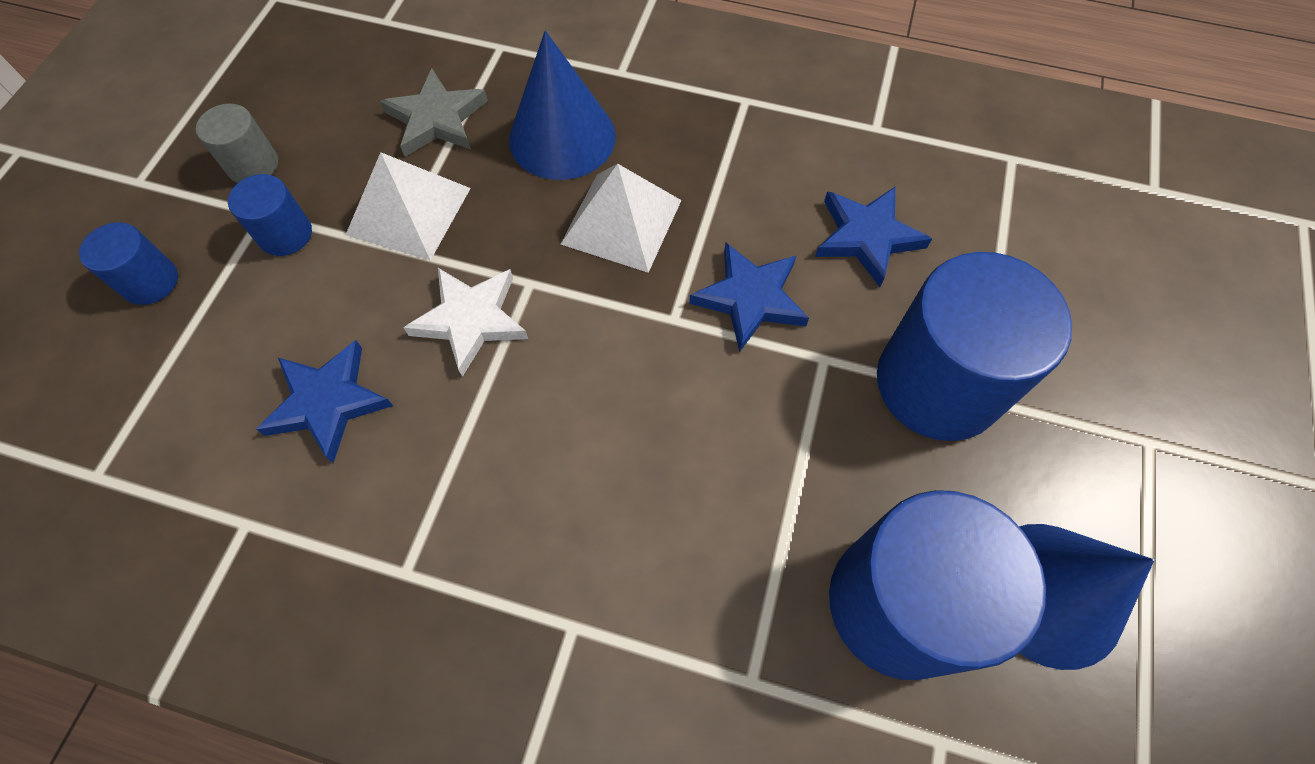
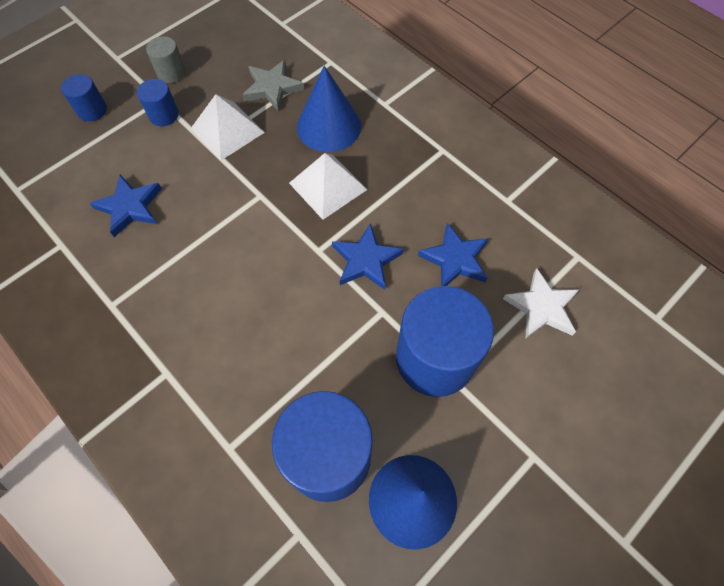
camera: 30 degrees right, 0 degrees up
white star [403,268,528,377] -> white star moved to [503,268,580,338]

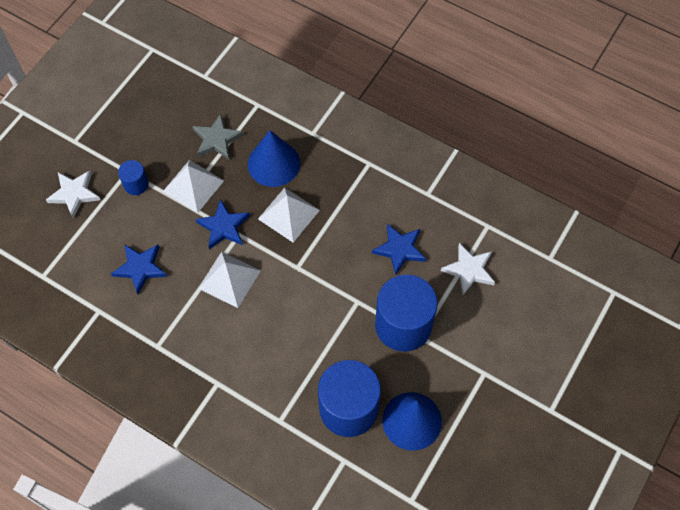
camera: 15 degrees left, 0 degrees up
blue cylinder [61,74,107,121] -> white star [46,170,101,218]
grey cylinder [146,36,186,83] -> none
blue star [332,223,404,290] -> blue star moved to [196,199,250,250]
none -> white pyramid [198,252,261,308]

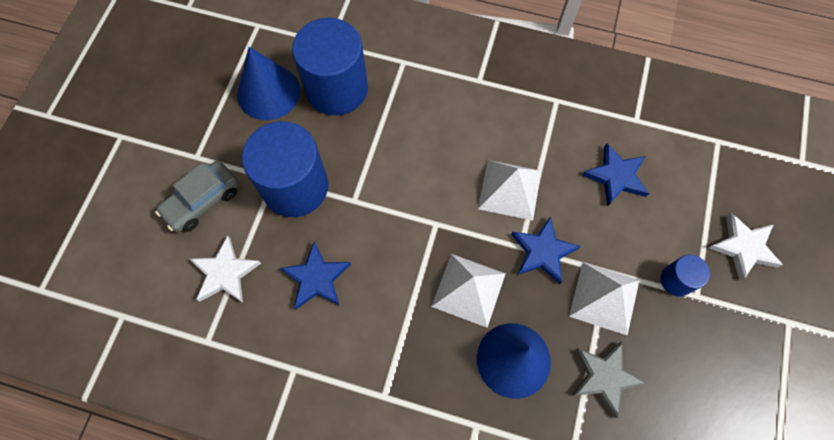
camera: 165 degrees right, 5 degrees up
none -> grey car [155,161,238,232]

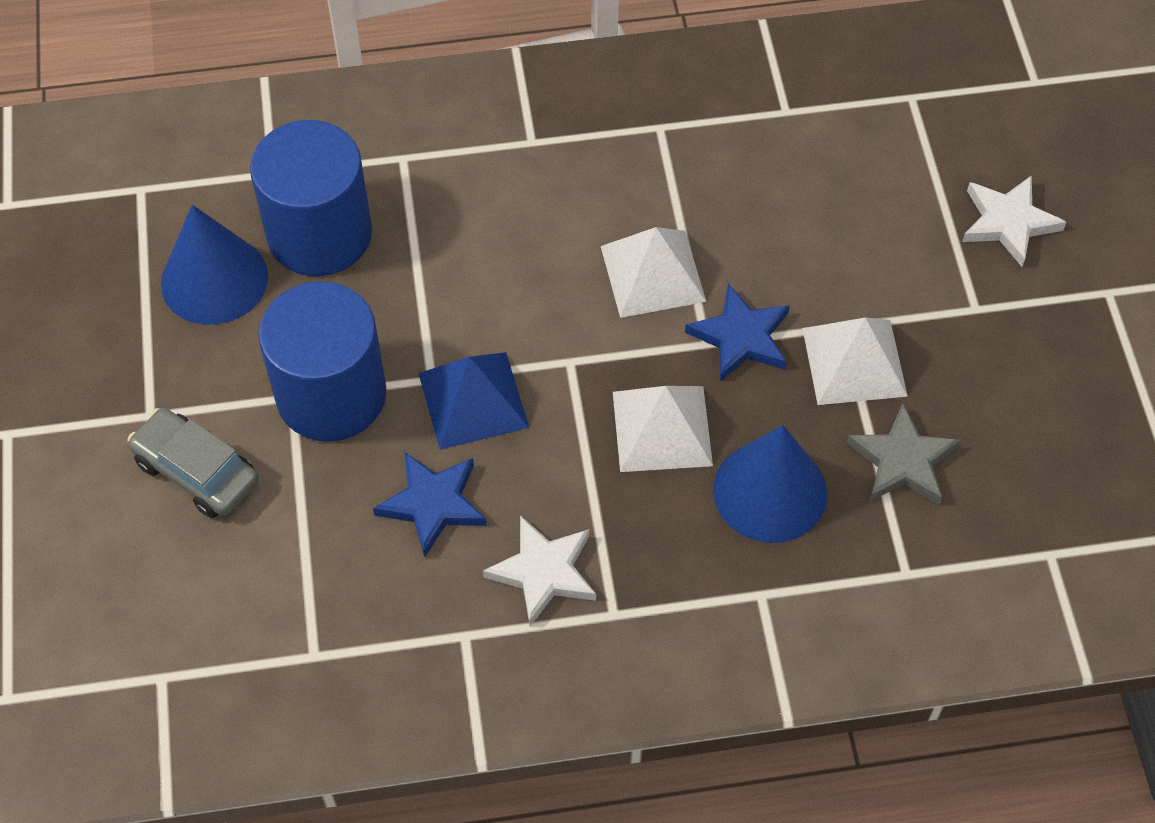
camera: 25 degrees left, 10 degrees down
grey car [155,161,238,232] -> grey car turned 105 degrees clockwise [127,408,259,518]
white star [190,236,261,303] -> white star moved to [483,515,596,626]
blue star [582,143,649,207] -> none
blue cylinder [660,255,710,297] -> none
none -> blue pyramid [419,352,529,450]

